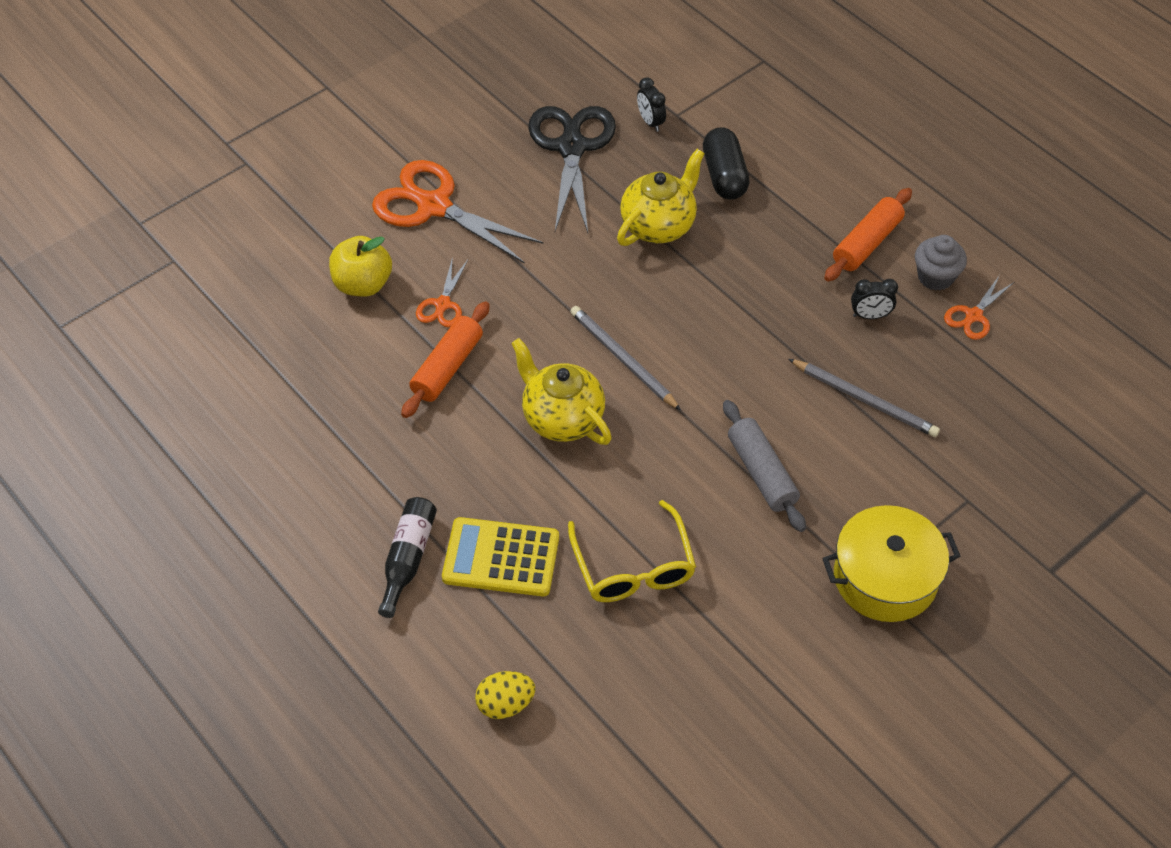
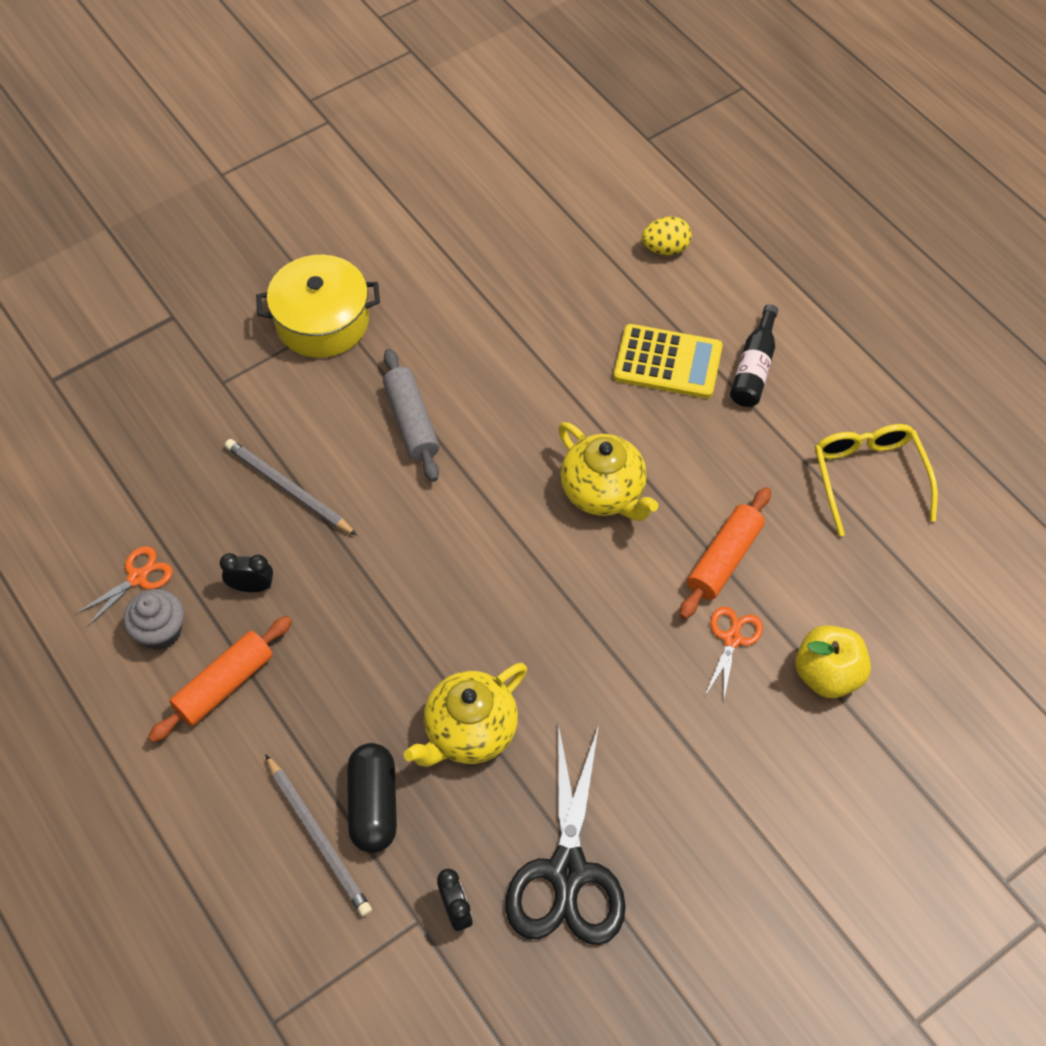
camera: 175 degrees left, 5 degrees up
orange scissors [372,160,544,264] -> none
yellow glasses [568,500,696,602] -> yellow glasses moved to [815,424,938,536]
grey pencil [570,306,681,411] -> grey pencil moved to [265,754,372,917]

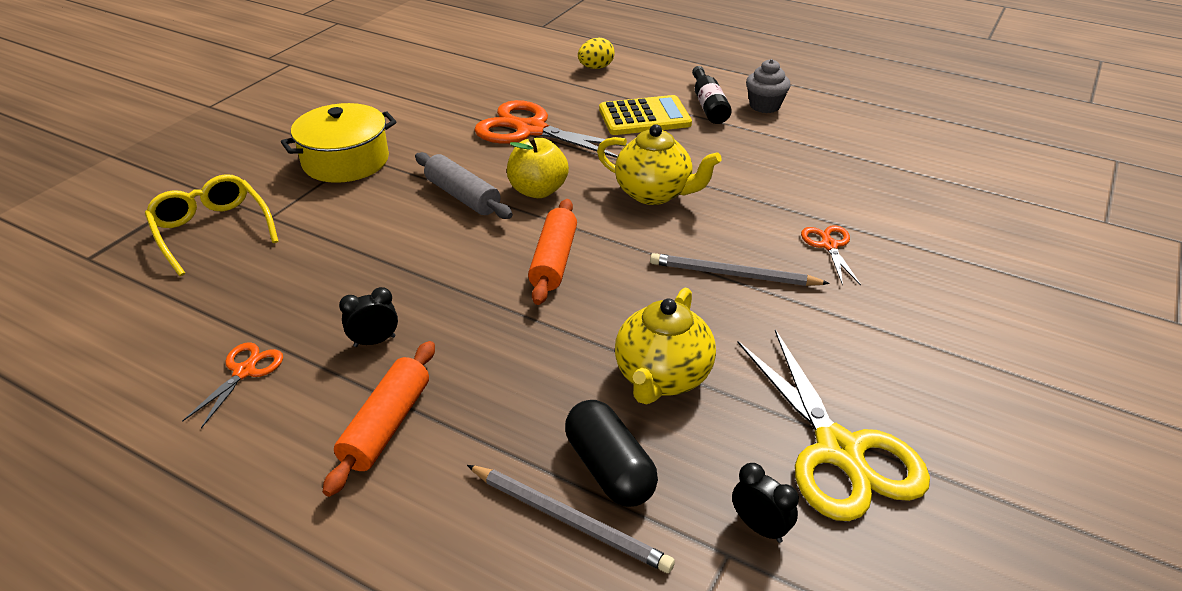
camera: 25 degrees left, 20 degrees down
grey cupcake [123,589,184,650] -> grey cupcake moved to [746,59,791,113]
grey pencil [225,439,357,535] -> grey pencil moved to [650,253,830,286]
black scissors [505,724,626,945] -> yellow scissors [737,329,930,521]
orange rolling pin [680,487,771,619] -> orange rolling pin moved to [528,199,577,305]
yellow apple [795,625,871,698] -> yellow apple moved to [507,137,569,198]
yellow glasses [815,424,938,536] -> yellow glasses moved to [145,174,278,276]
none -> orange scissors [474,100,627,158]

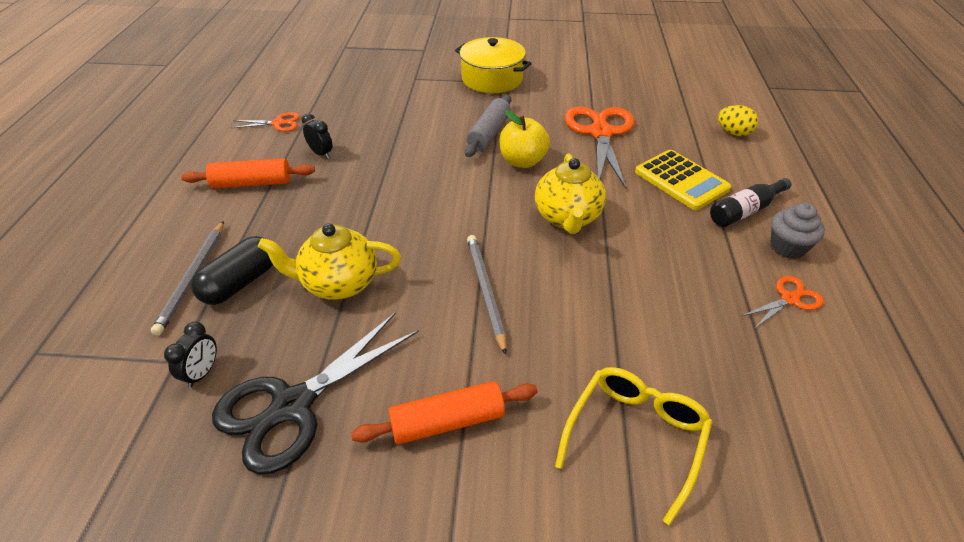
camera: 65 degrees right, 5 degrees up
yellow glasses [145,174,278,276] -> yellow glasses moved to [555,367,712,525]
orange rolling pin [528,199,577,305] -> orange rolling pin moved to [351,381,538,445]
yellow scissors [737,329,930,521] -> black scissors [212,313,419,474]
orange scissors [801,225,861,285] -> orange scissors moved to [742,276,824,329]

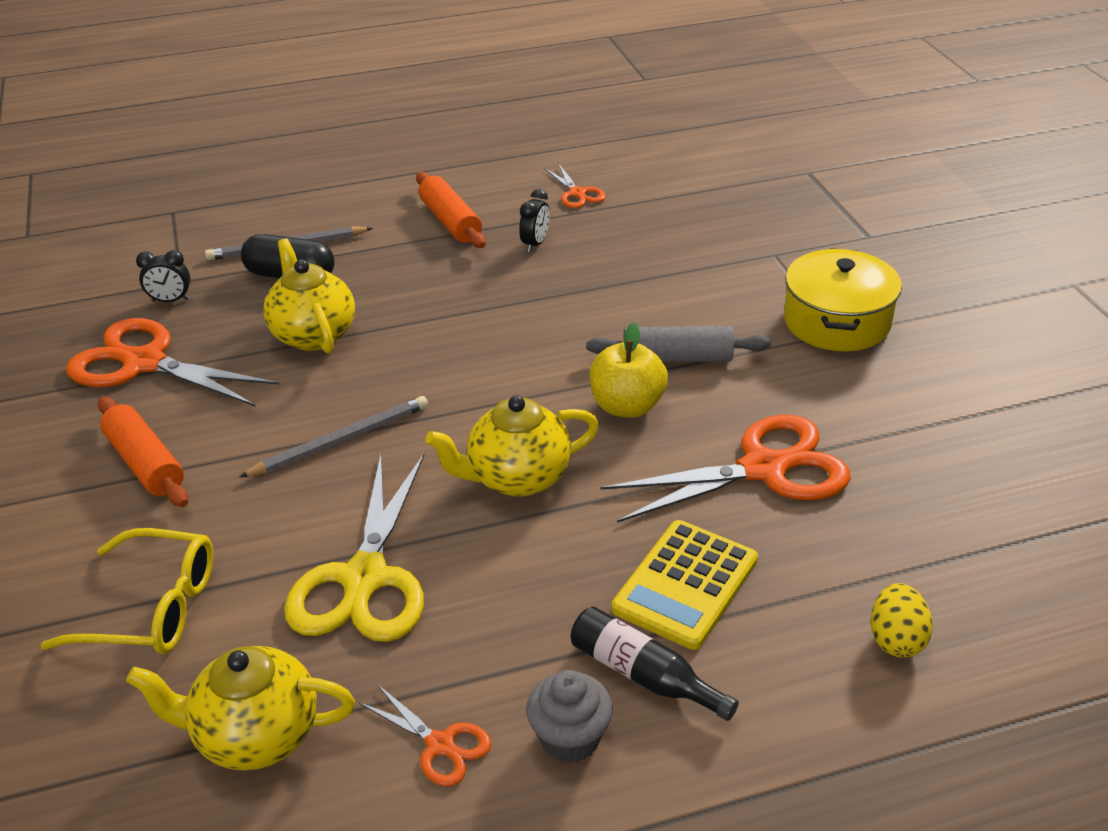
camera: 70 degrees right, 5 degrees down
black scissors [212,313,419,474] -> orange scissors [66,318,280,407]
none -> yellow teapot [126,646,355,771]
none -> yellow scissors [284,454,424,642]

